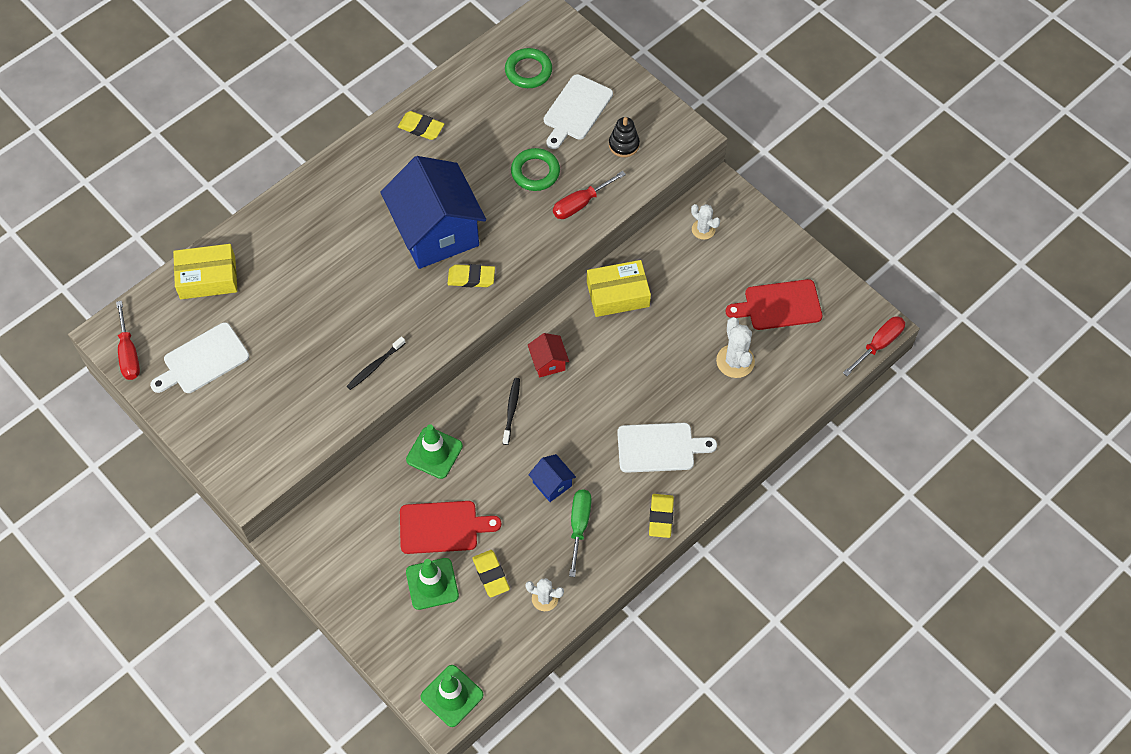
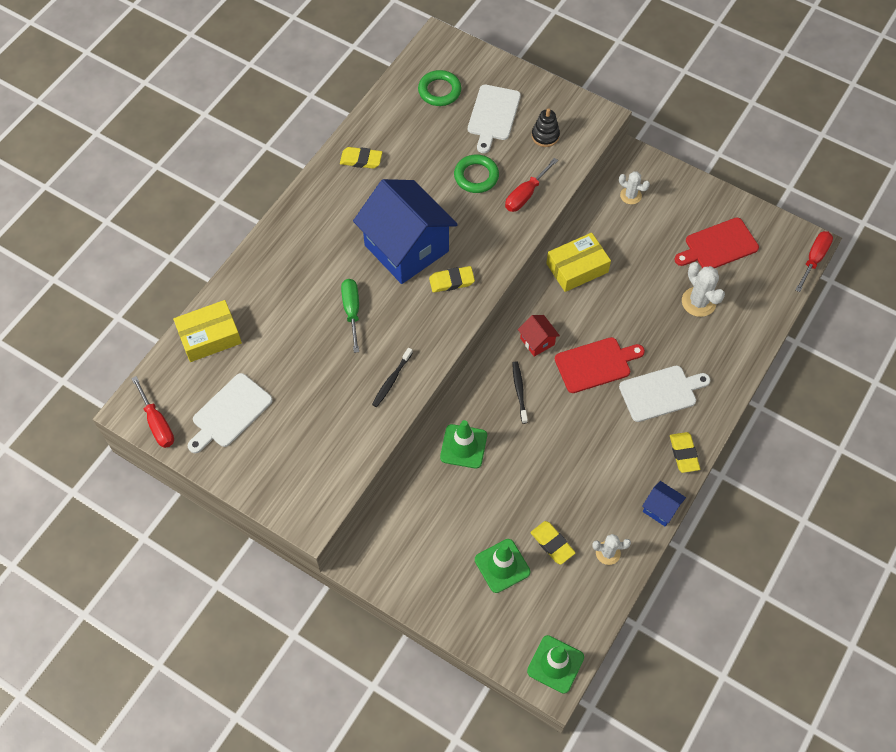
camera: 15 degrees left, 0 degrees up
red cutting board [400,501,501,554] -> red cutting board moved to [555,337,645,393]
blue house [528,454,576,502] -> blue house moved to [642,481,686,526]
green screwdriver [569,489,592,577] -> green screwdriver moved to [341,279,359,353]

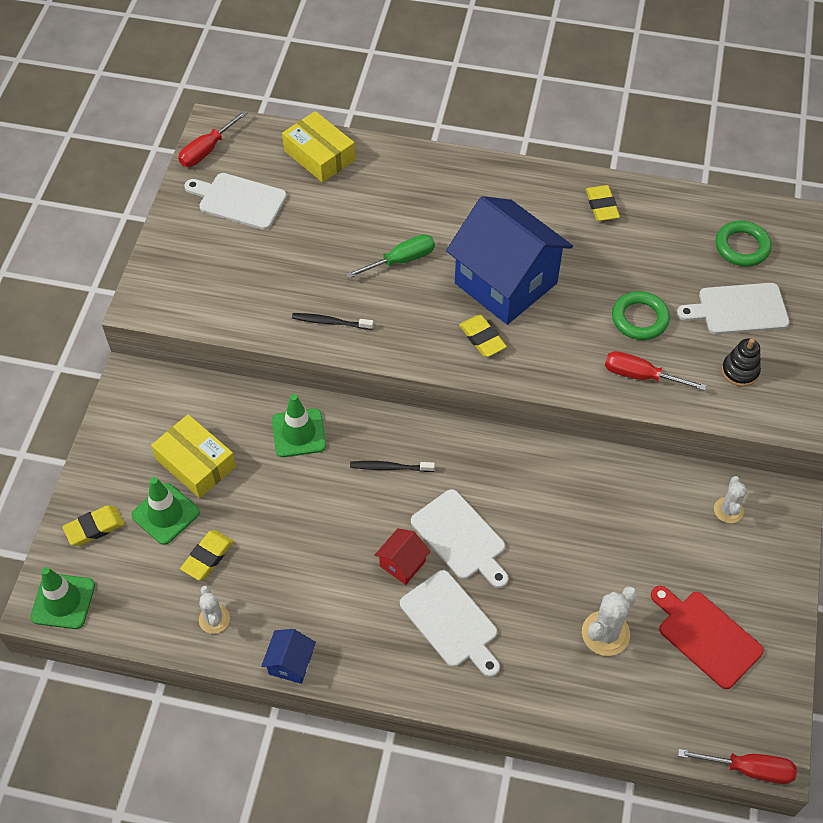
camera: 70 degrees right, 5 degrees down
blue house [353,179,458,284] -> blue house turned 75 degrees counterclockwise [446,196,573,325]
black toothbrush [512,362,528,424] -> black toothbrush turned 150 degrees counterclockwise [350,461,435,472]
red house [518,315,560,357] -> red house moved to [375,528,431,585]
yellow box [546,233,611,292] -> yellow box moved to [151,414,236,498]
red cutting board [555,337,645,393] -> white cutting board [411,489,509,588]
yellow eraser [670,432,700,473] -> yellow eraser moved to [62,505,125,546]

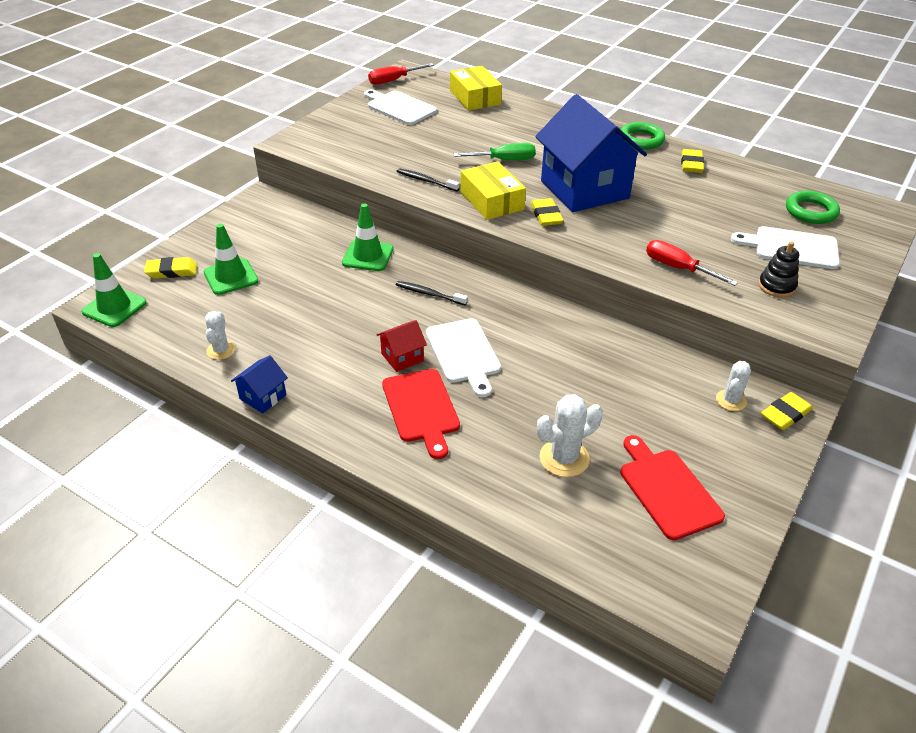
camera: 20 degrees right, 15 degrees down
yellow box [151,414,236,498] -> yellow box moved to [460,161,526,220]
yellow eraser [180,530,234,580] -> yellow eraser moved to [761,392,813,430]
white cutting board [400,570,500,677] -> red cutting board [382,369,460,459]
green ring [612,291,670,340] -> green ring moved to [620,122,665,150]
red screwdriver [678,749,797,784] -> none

